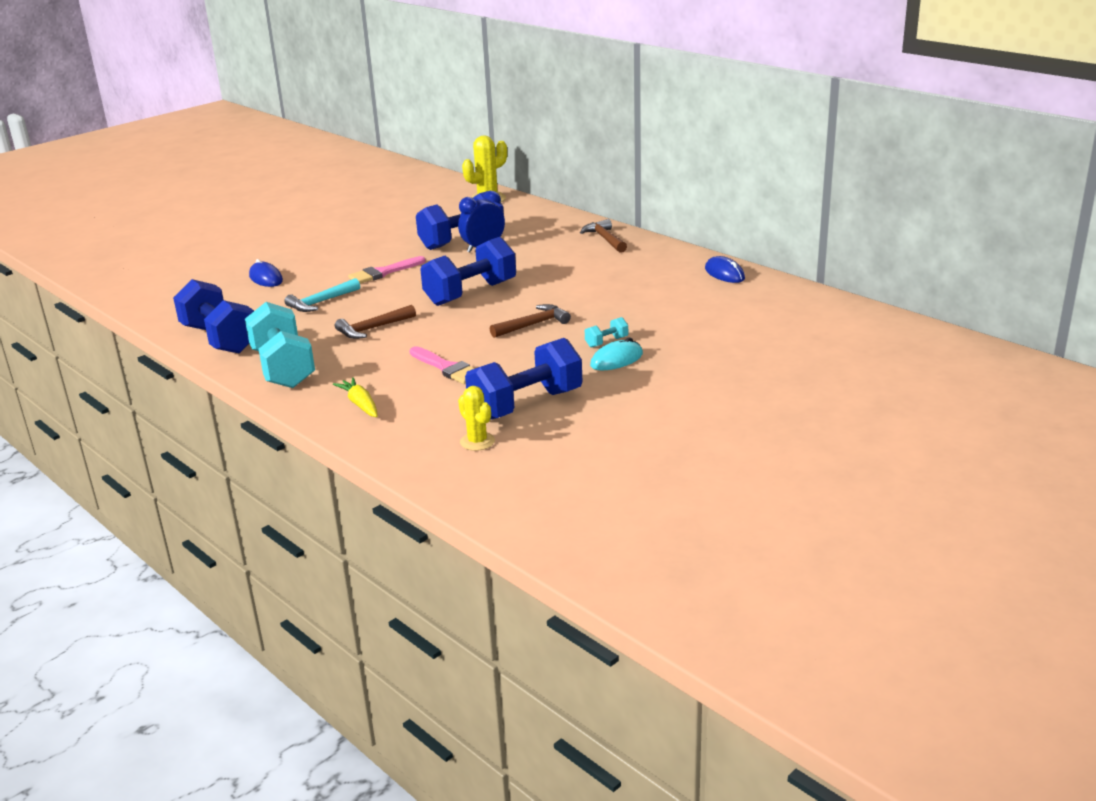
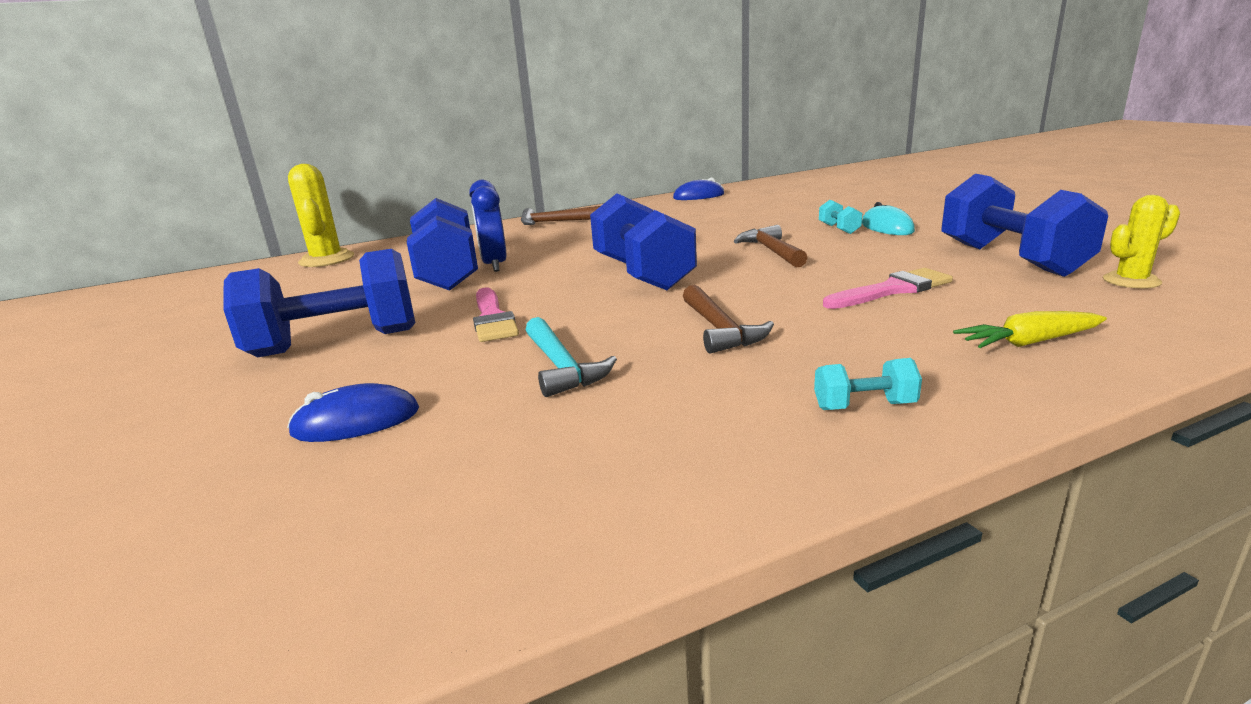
camera: 70 degrees left, 5 degrees down
blue dumbbell [173,279,254,354] -> blue dumbbell moved to [223,249,415,357]
turquoise dumbbell [245,302,315,388] -> turquoise dumbbell [814,358,922,410], size x0.42

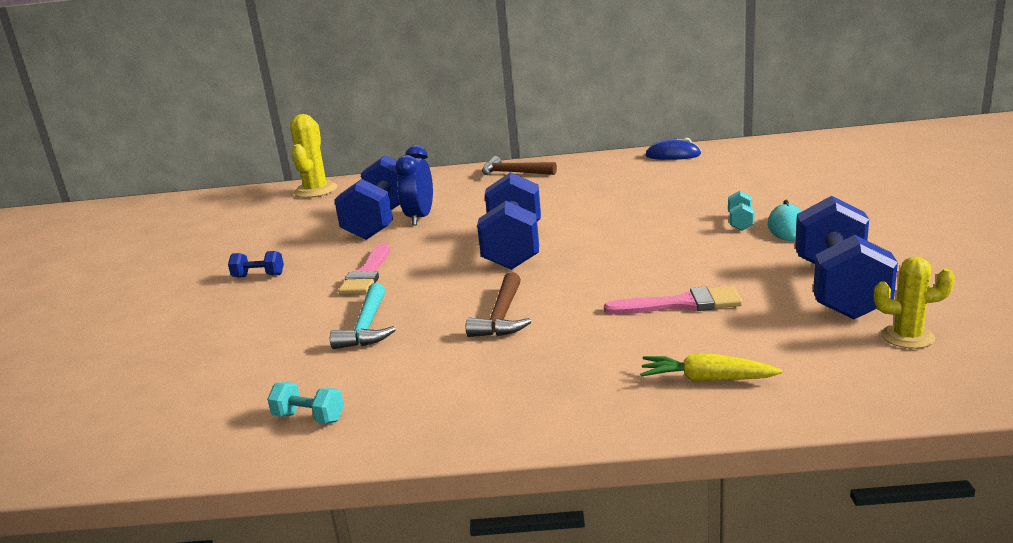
camera: 25 degrees right, 0 degrees up
blue dumbbell [223,249,415,357] -> blue dumbbell [228,251,284,278], size x0.42
blue mouse [287,383,419,442] -> none
brown hammer [734,225,808,268] -> none
turquoise dumbbell [814,358,922,410] -> turquoise dumbbell moved to [267,382,344,424]

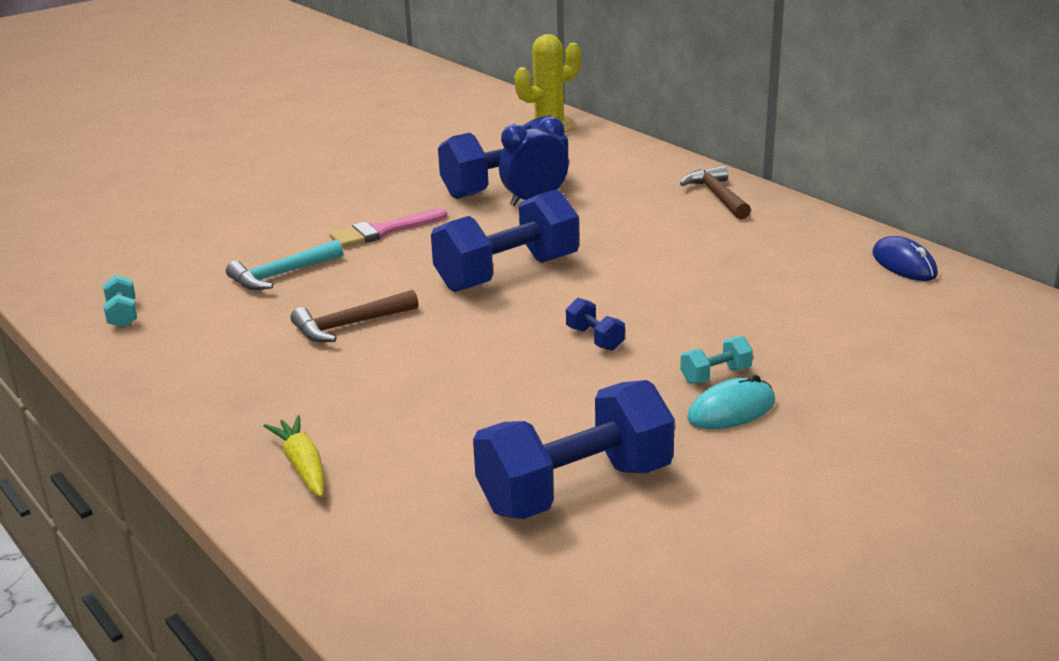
camera: 50 degrees right, 5 degrees up
blue dumbbell [228,251,284,278] -> blue dumbbell moved to [566,298,625,351]
pink brush [604,286,742,314] -> none
yellow cactus [874,257,955,349] -> none

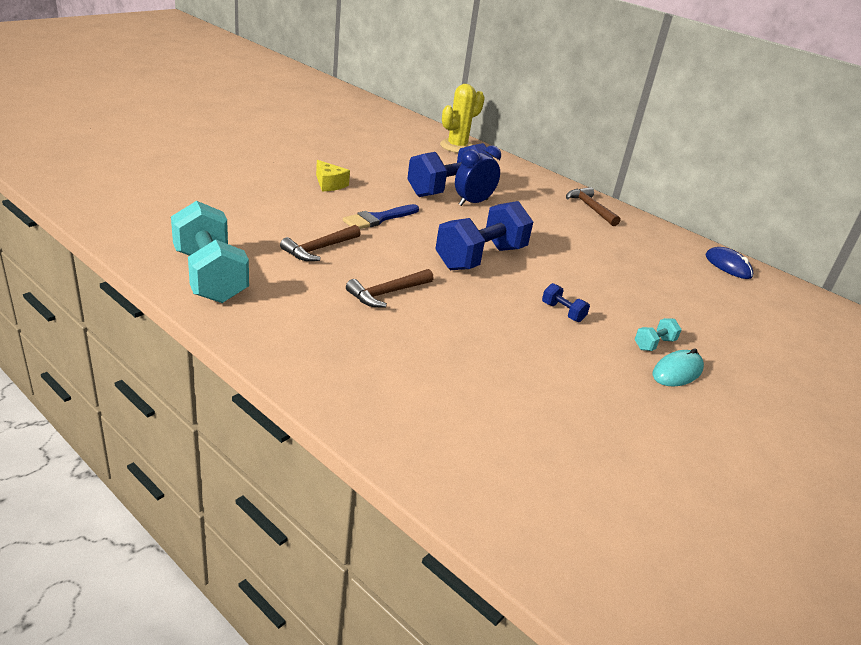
camera: 15 degrees left, 5 degrees up
turquoise dumbbell [103,275,137,328] -> turquoise dumbbell [171,201,249,303], size x2.39
turquoise hammer [226,240,343,290] -> brown hammer [280,225,361,261]
yellow carrot [264,415,325,497] -> none
pink brush [330,208,447,248] -> blue brush [343,204,419,229]
blue dumbbell [473,380,675,519] -> none
none -> yellow cheese [316,160,350,191]

